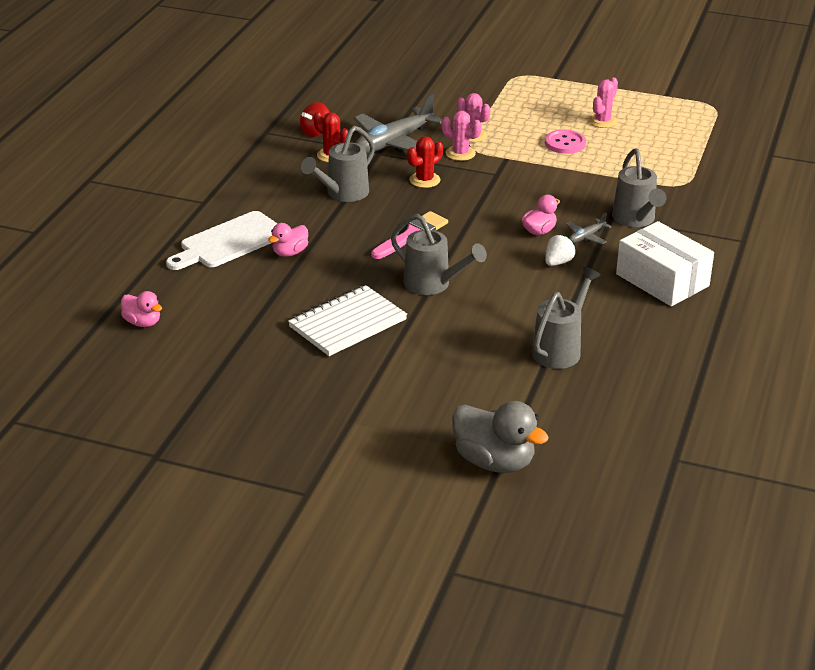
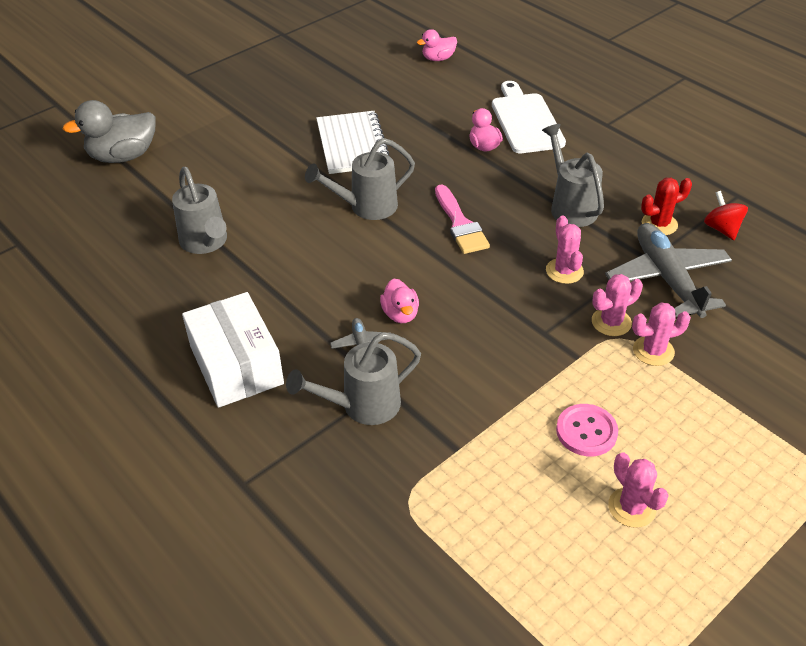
camera: 120 degrees right, 10 degrees up
red cactus [407,136,443,188] -> pink cactus [546,215,584,284]
white strawberry [545,234,576,266] -> none
grey watering can [612,148,666,227] -> grey watering can turned 45 degrees counterclockwise [286,332,421,425]
white box [616,221,714,306] -> white box turned 75 degrees clockwise [182,292,284,408]

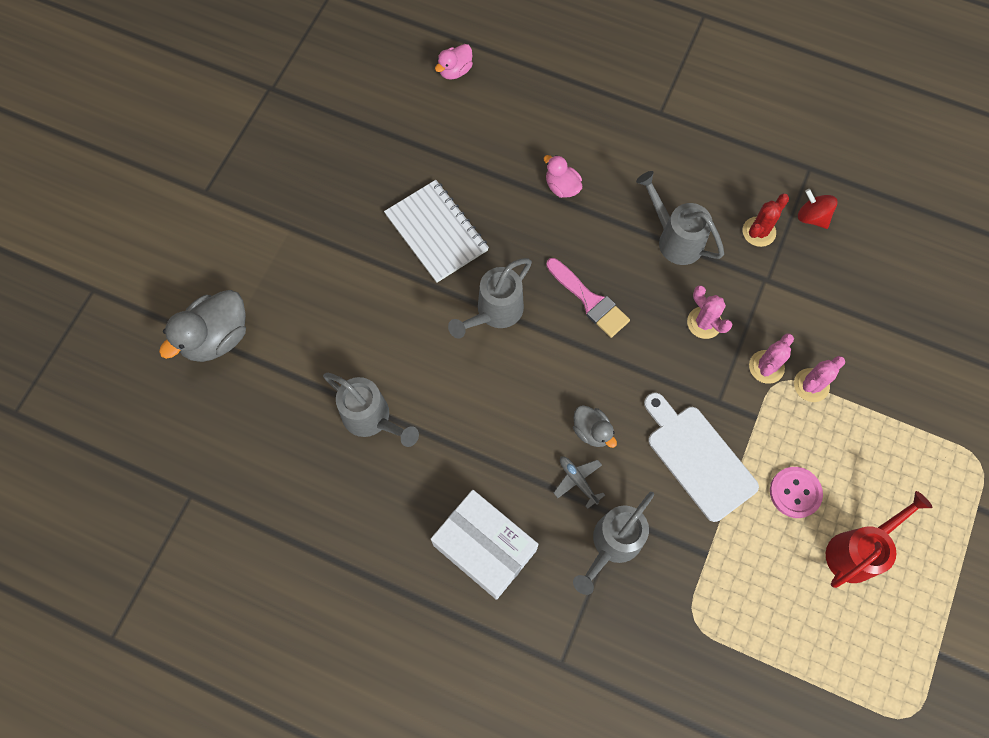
camera: 25 degrees left, 25 degrees up
pink duck [380,279,419,323] -> grey duck [573,405,617,448]
white cutting board [492,81,566,153] -> white cutting board moved to [644,393,759,522]
grey plane [605,223,732,318] -> none
pink cactus [608,452,669,528] -> red watering can [826,491,932,588]

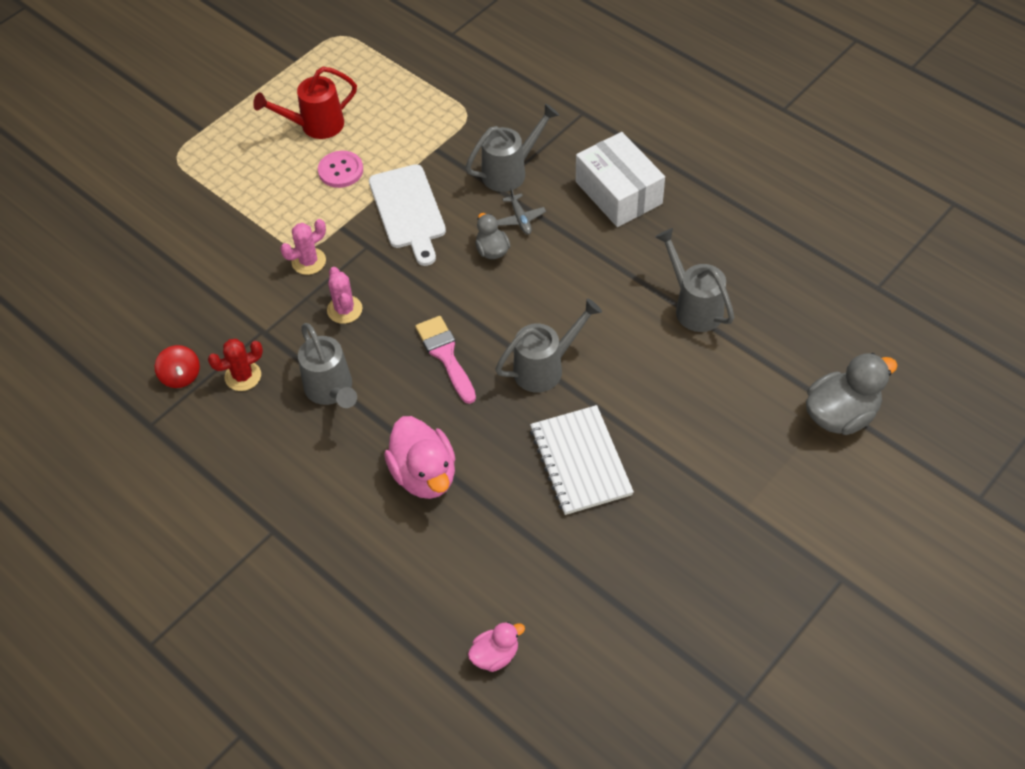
camera: 160 degrees left, 15 degrees down
pink duck [544,155,582,198] -> pink duck [384,416,456,499], size x1.79
pink cactus [794,356,845,402] -> none

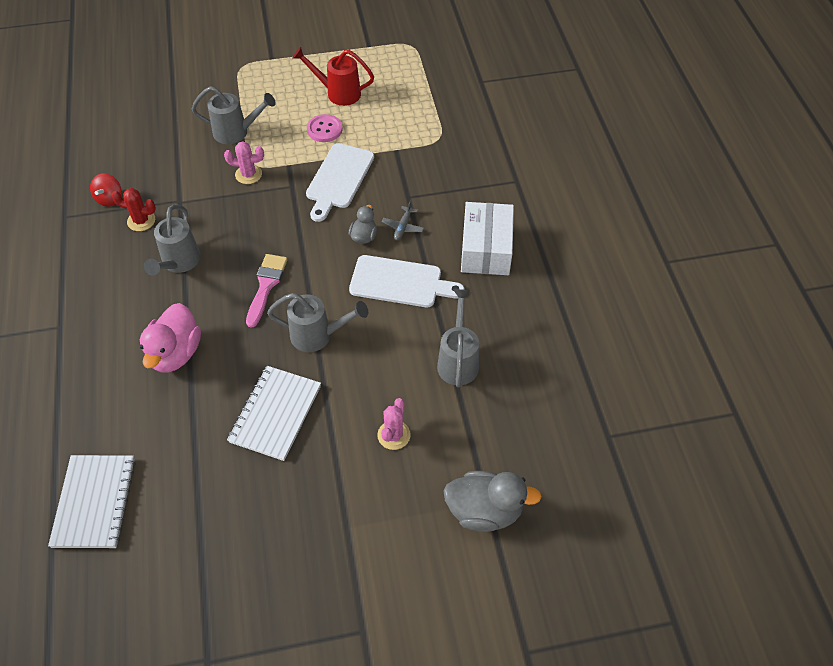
camera: 35 degrees right, 0 degrees up
pink cactus [327,267,363,324] -> pink cactus moved to [377,398,411,450]
grey watering can [465,103,559,192] -> grey watering can moved to [191,86,276,144]
pink duck [468,622,525,672] -> white notebook [48,455,136,548]
none -> white cutting board [349,255,464,307]

